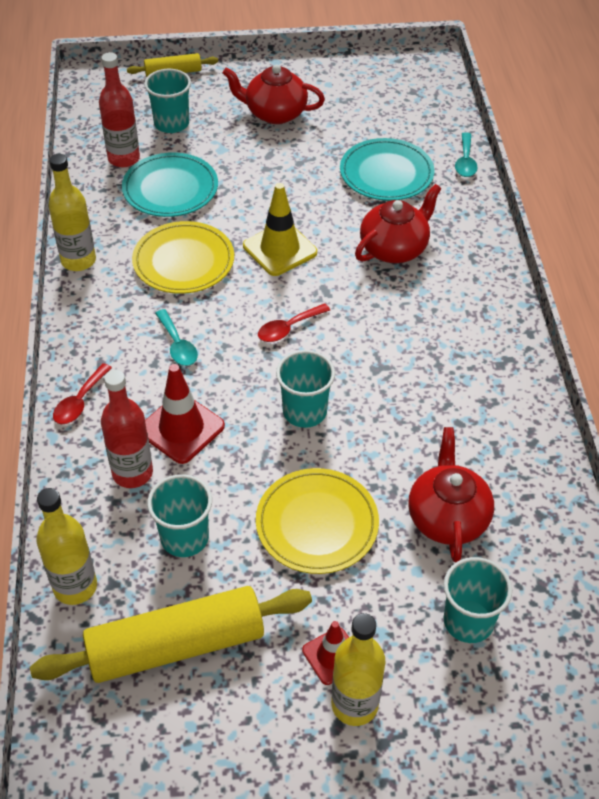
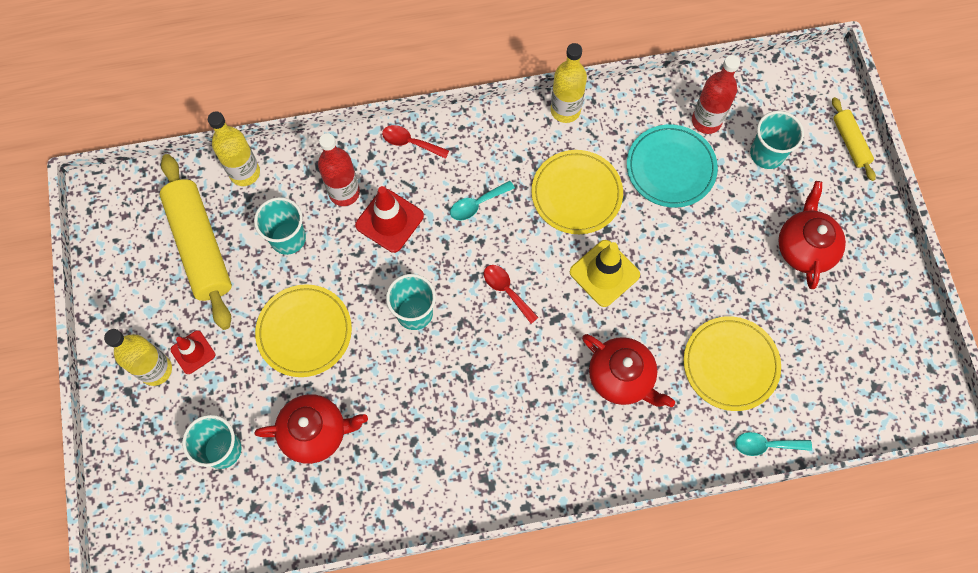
camera: 85 degrees right, 20 degrees up
turquoise plate [340,138,434,201] -> yellow plate [684,316,781,411]

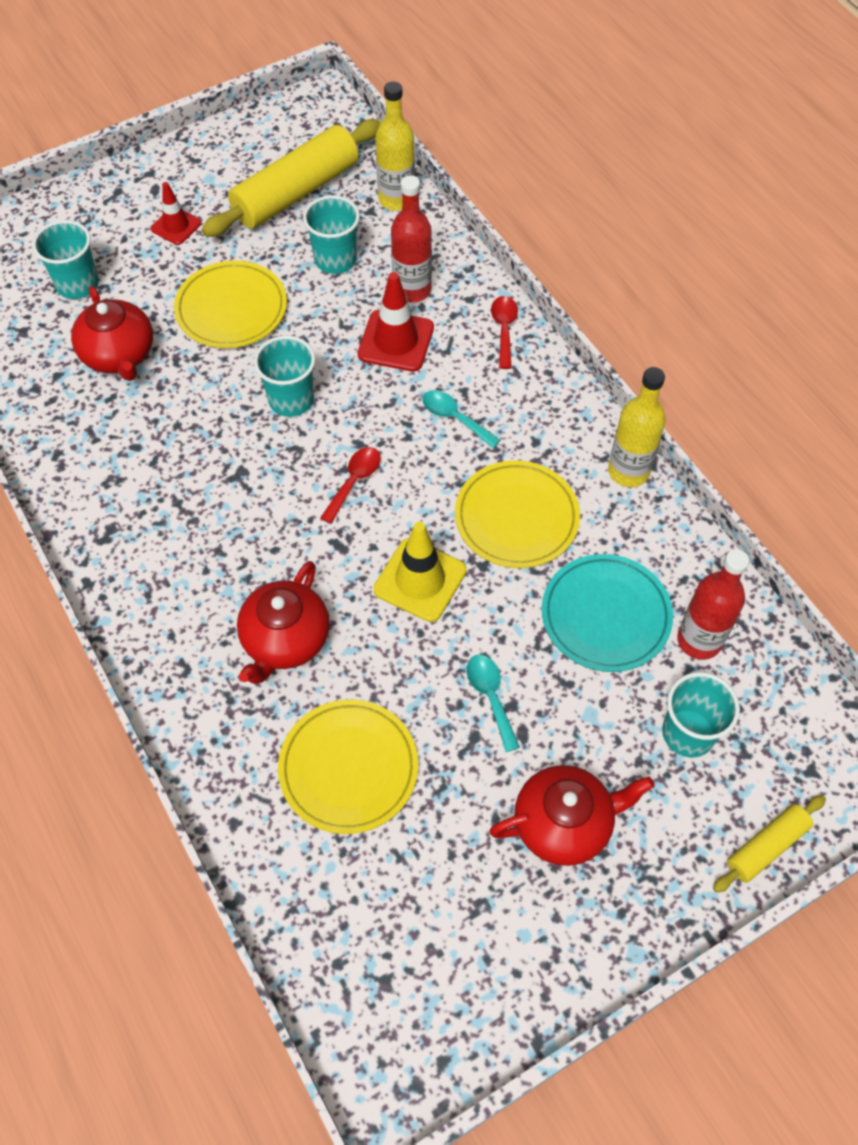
camera: 70 degrees right, 10 degrees down
yellow bottle [104,329,172,386] -> none
turquoise spoon [735,432,812,456] -> turquoise spoon moved to [467,655,520,752]

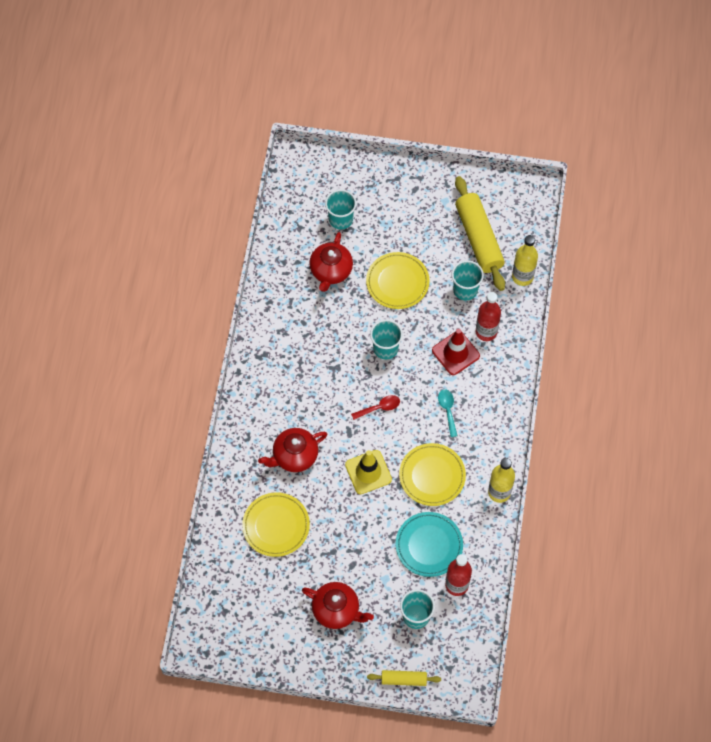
camera: 40 degrees right, 5 degrees up
red traffic cone [151,182,201,245] -> none
yellow rolling pin [202,119,381,237] -> yellow rolling pin turned 75 degrees clockwise [455,176,505,291]
turquoise spoon [467,655,520,752] -> none
red spoon [491,296,518,369] -> none

